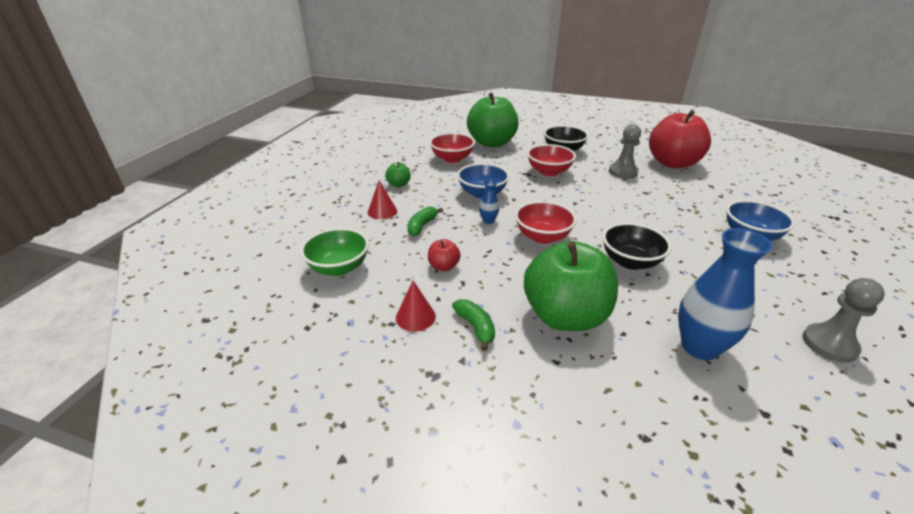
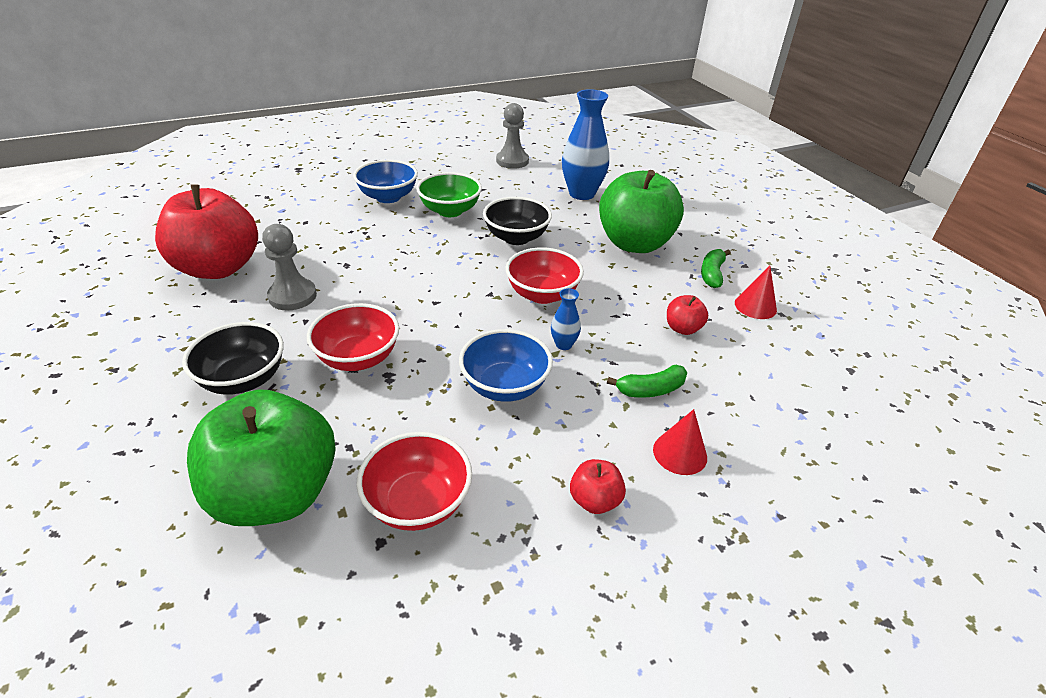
camera: 135 degrees left, 5 degrees up
green bowl [300,228,369,276] -> green bowl moved to [416,172,482,217]
green apple [385,162,411,187] -> red apple [570,459,626,514]

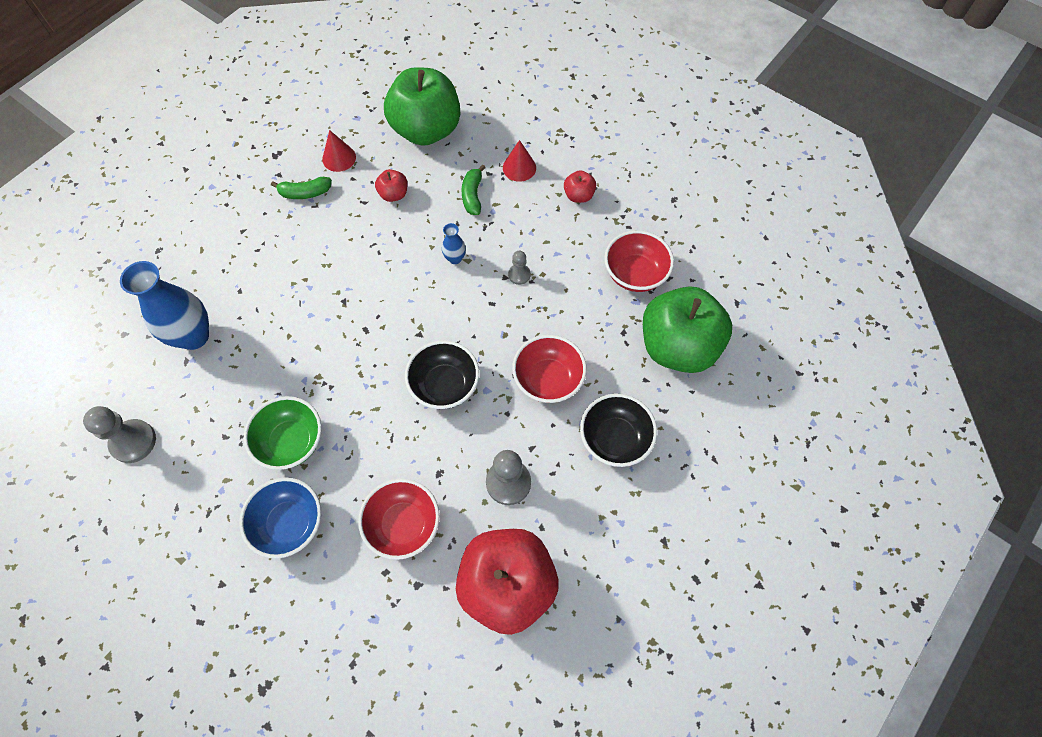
camera: 115 degrees left, 25 degrees up
blue bowl [459,329,553,402] -> grey pawn [508,251,531,285]
black bowl [483,197,552,245] -> black bowl moved to [405,340,479,409]
red bowl [505,248,584,304] -> red bowl moved to [358,479,440,560]
green apple [599,170,684,253] -> green apple moved to [384,67,460,146]
green banana [607,365,688,397] -> green banana turned 135 degrees counterclockwise [461,165,485,215]

